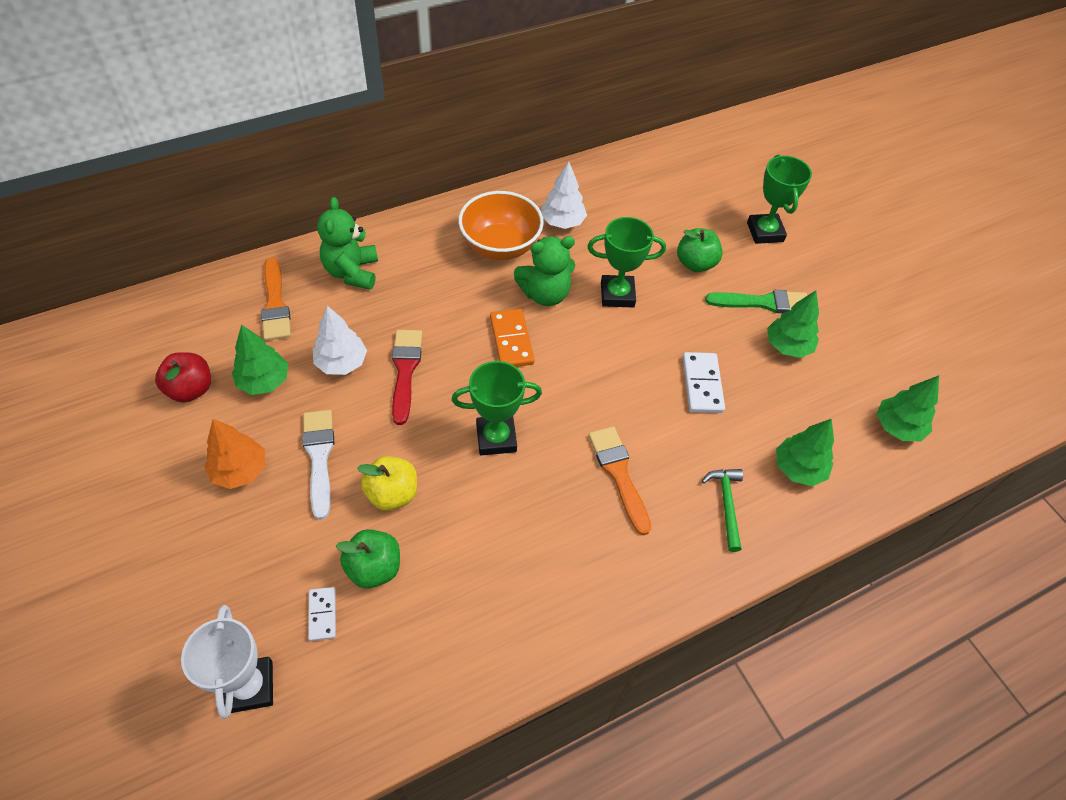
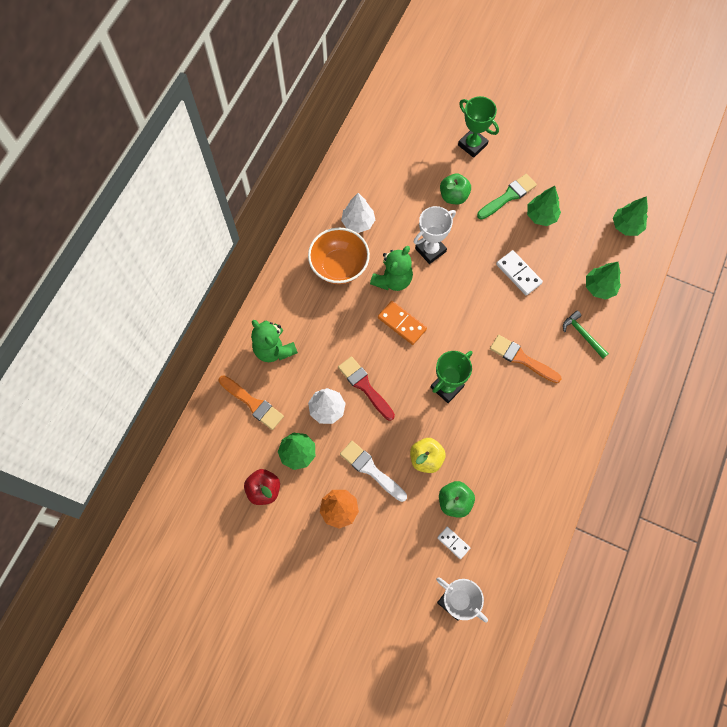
camera: 35 degrees left, 15 degrees up
green trophy [587,217,666,308] -> white trophy [413,206,456,264]

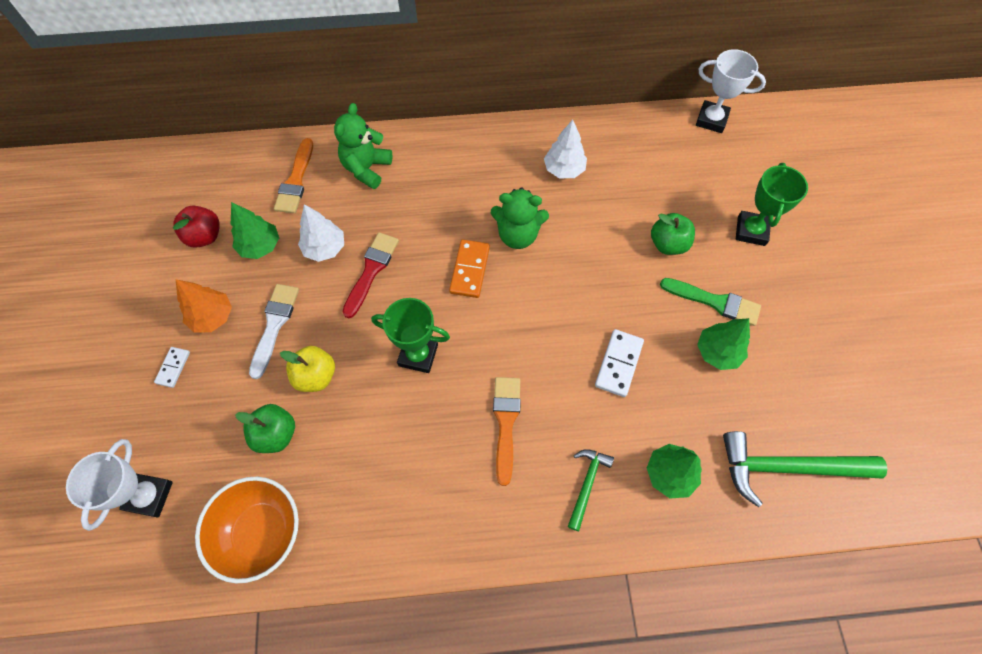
camera: 60 degrees right, 5 degrees down
orange bowl [308,228,370,284] -> orange bowl moved to [195,476,299,583]
white trophy [413,206,456,264] -> white trophy moved to [696,49,766,133]
white domino [437,527,470,559] -> white domino moved to [154,347,190,388]
green tree [613,196,648,236] -> green hammer [723,431,887,507]

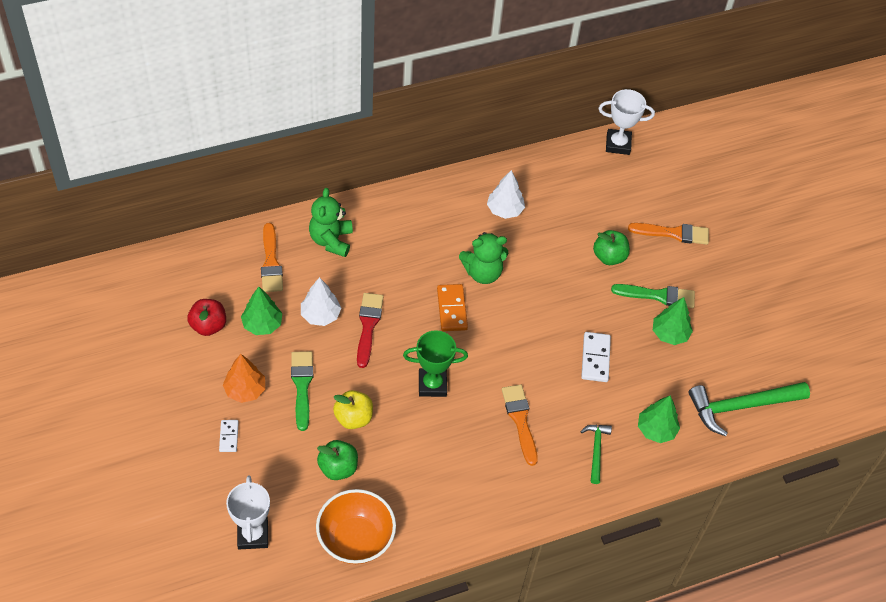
camera: 20 degrees left, 10 degrees down
white brush [249,284,299,379] -> green brush [291,351,313,431]
green trophy [736,163,808,246] -> orange brush [628,223,709,245]

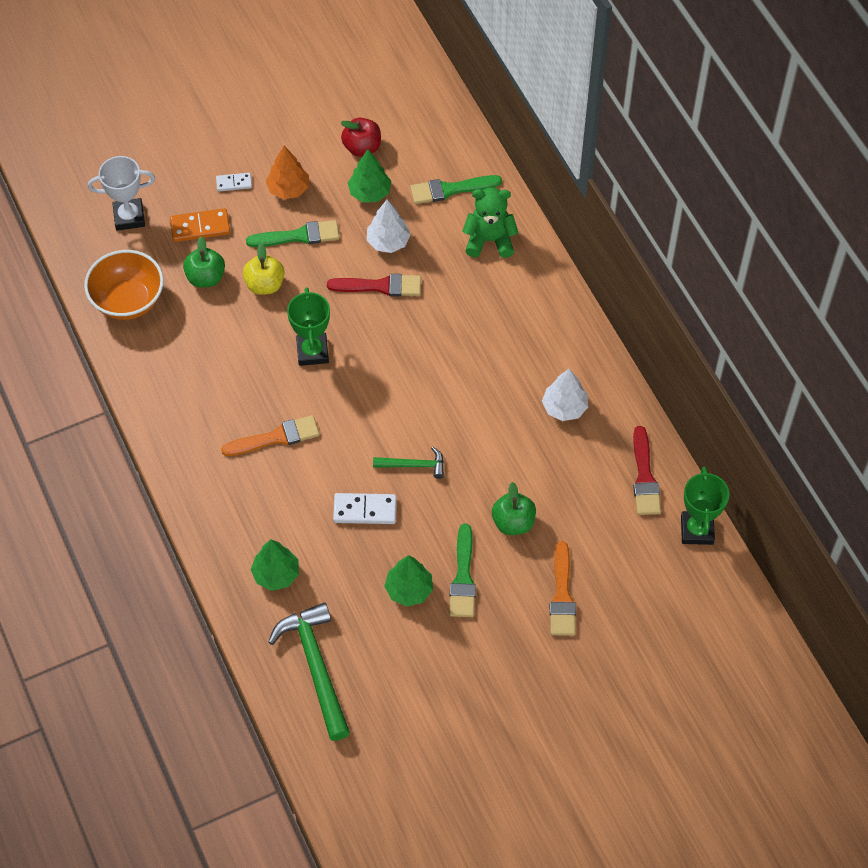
camera: 90 degrees right, 5 degrees up
orange brush [261,223,283,292] -> green brush [410,175,502,204]
orange domino [437,284,468,331] -> orange domino moved to [170,208,230,242]
green teddy bear [459,232,508,284] -> none
green hammer [580,425,612,484] -> green hammer moved to [373,447,444,479]
white trophy [598,89,655,155] -> green trophy [681,467,729,545]
none -> red brush [633,426,661,515]

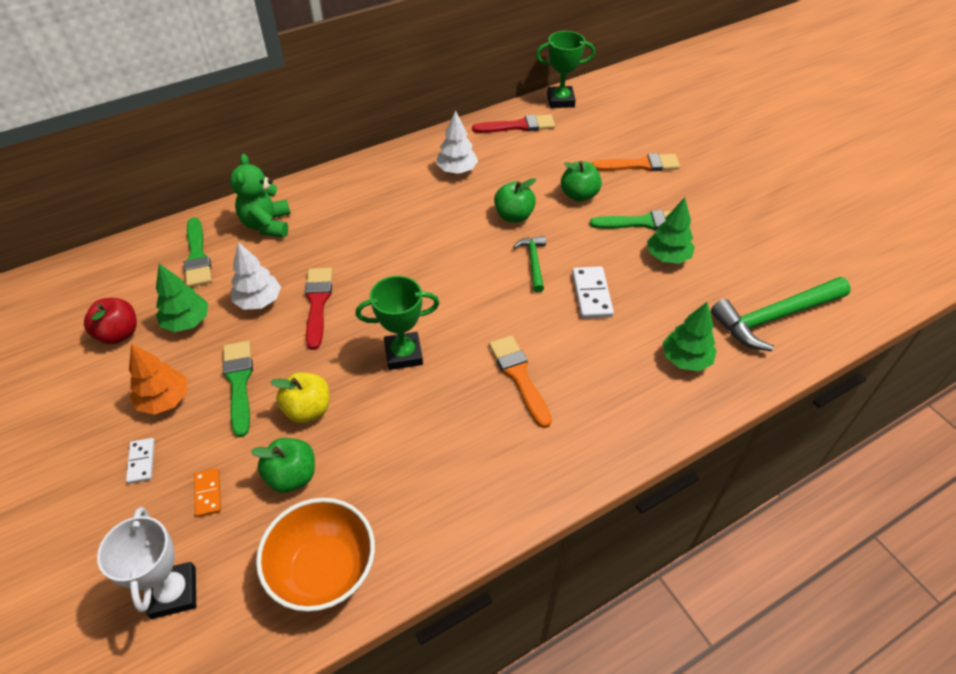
camera: 95 degrees left, 10 degrees down
orange domino [170,208,230,242] -> orange domino [194,468,221,517], size x0.61
none -> green apple [494,178,536,223]

